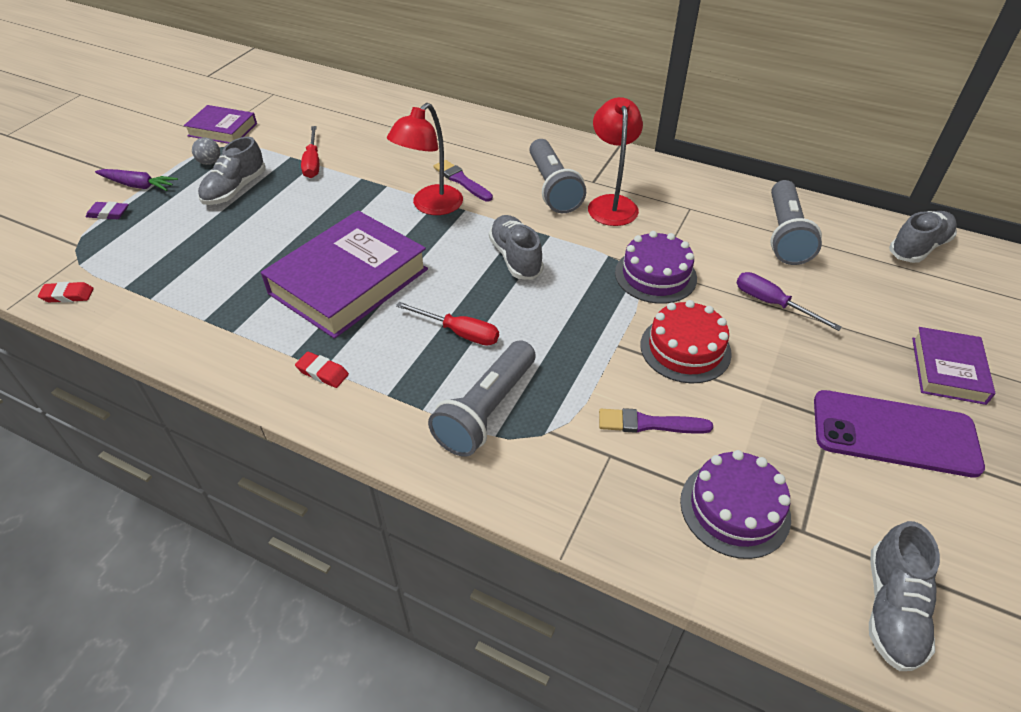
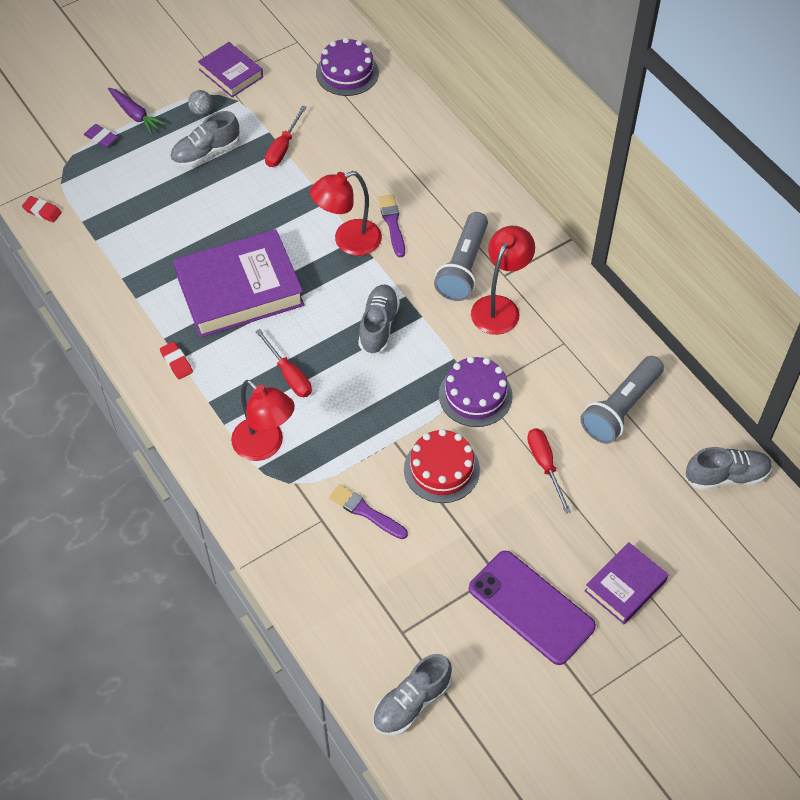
camera: 30 degrees right, 10 degrees up
grey flashlight [428,340,535,457] -> red lamp [231,380,295,461]
purple cake [680,450,791,559] -> purple cake moved to [316,37,379,96]
purple screwdriver [736,272,842,331] -> red screwdriver [527,428,571,513]

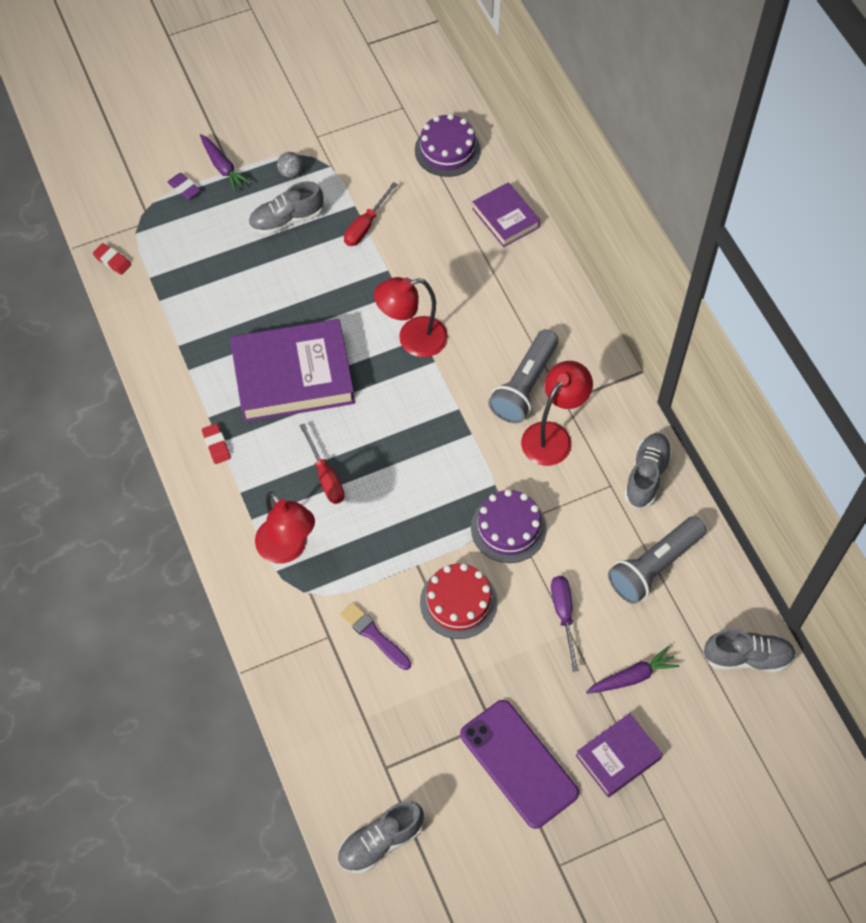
camera: 10 degrees right, 5 degrees up
purple book [198,42,263,97] -> purple book moved to [472,182,540,247]
grey shoe [358,285,400,355] -> grey shoe moved to [624,433,673,509]
purple brush [378,194,405,257] -> none
red screwdriver [527,428,571,513] -> purple screwdriver [551,576,579,672]
none -> purple carrot [586,646,680,694]

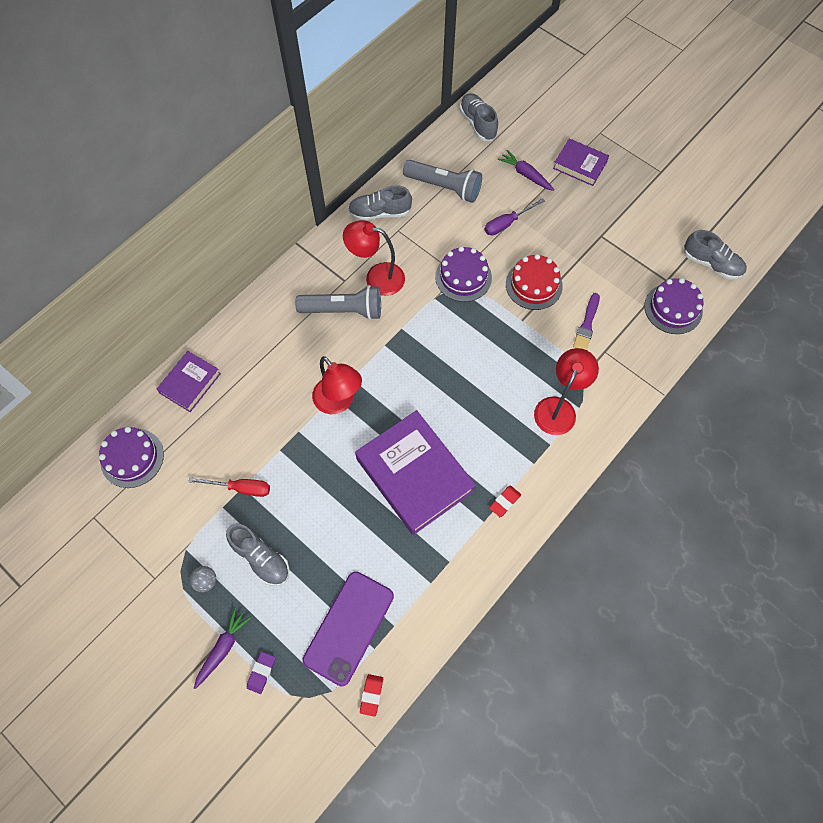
camera: 115 degrees left, 5 degrees up
red screwdriver [299,423,344,504] -> none
purple phone [460,700,579,829] -> purple phone moved to [303,571,394,686]
none -> purple cake [644,278,704,334]

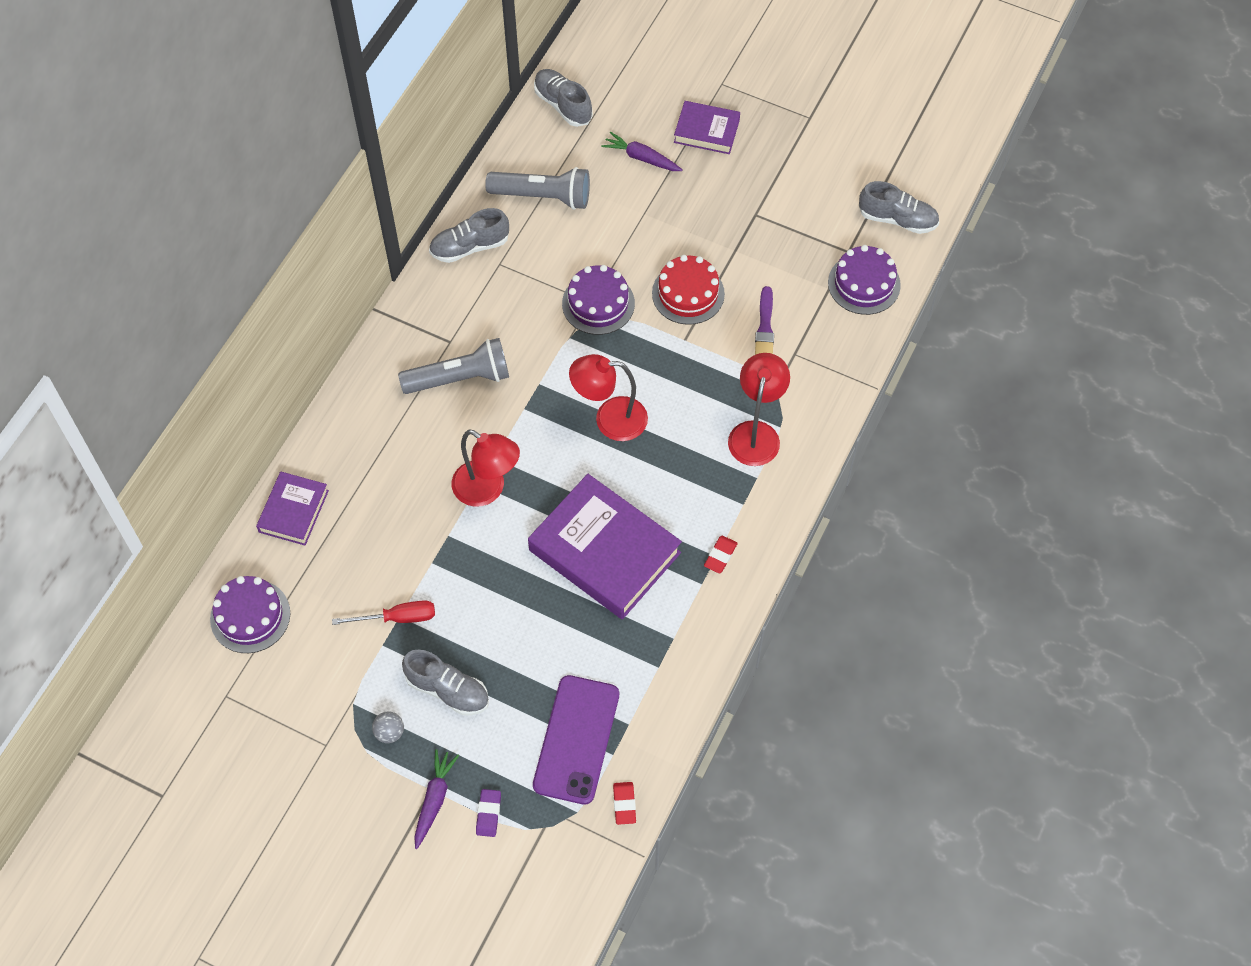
camera: 15 degrees left, 5 degrees down
red lamp [343,220,405,296] -> red lamp moved to [569,354,648,441]
purple screwdriver [485,198,545,236] -> none

